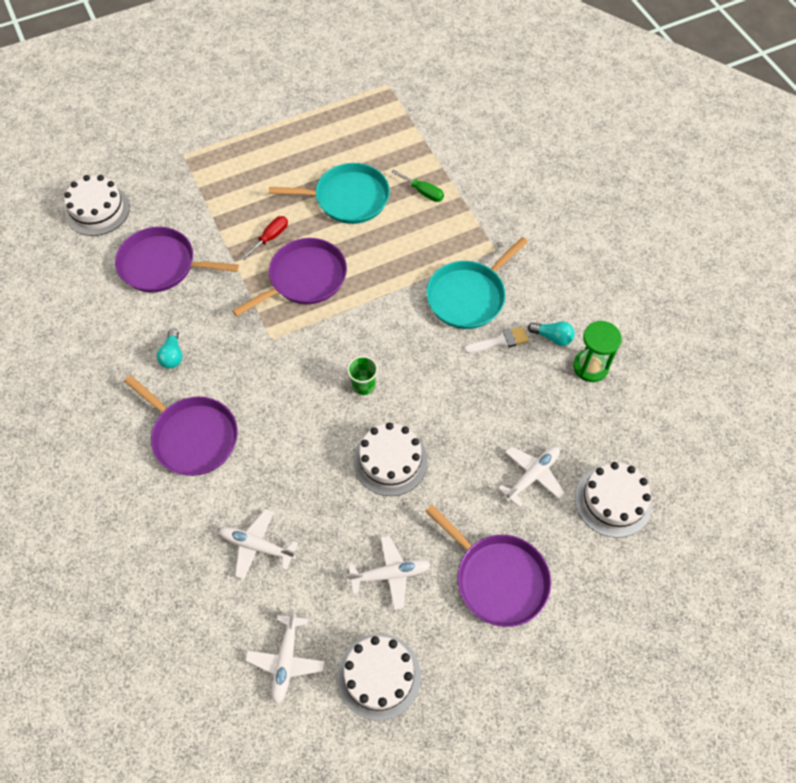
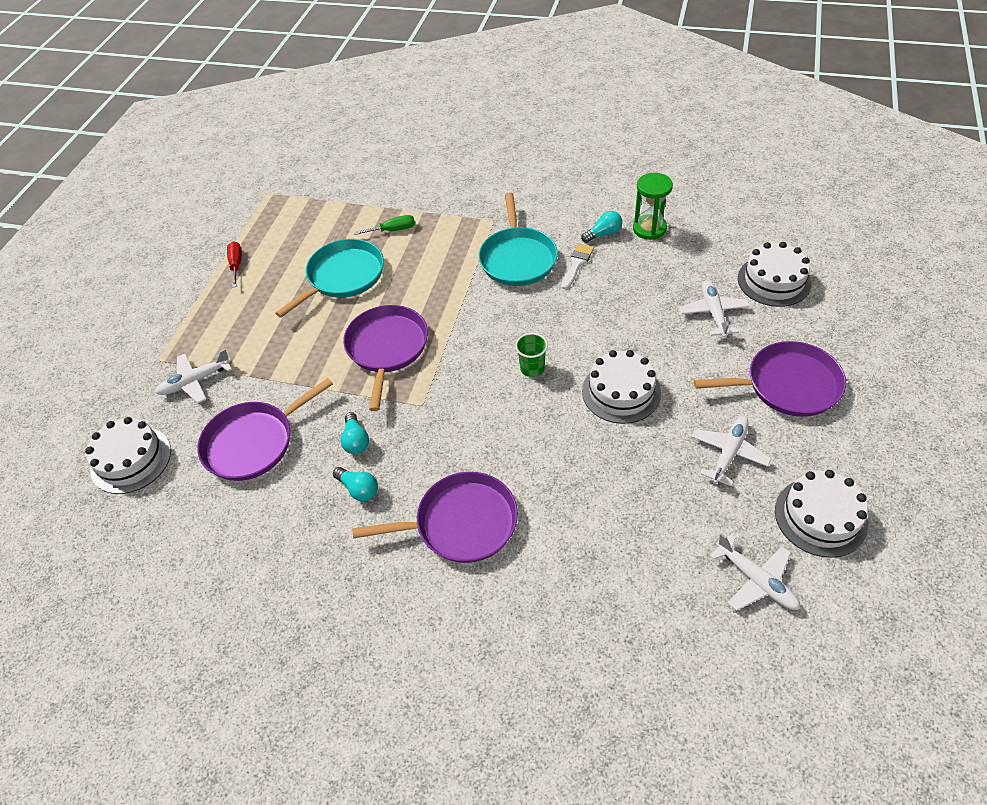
camera: 45 degrees left, 10 degrees down
white plane [219,509,298,579] -> white plane moved to [155,349,232,403]
red screwdriver [241,216,288,260] -> red screwdriver moved to [227,241,242,287]
none -> turquoise light bulb [340,412,369,454]

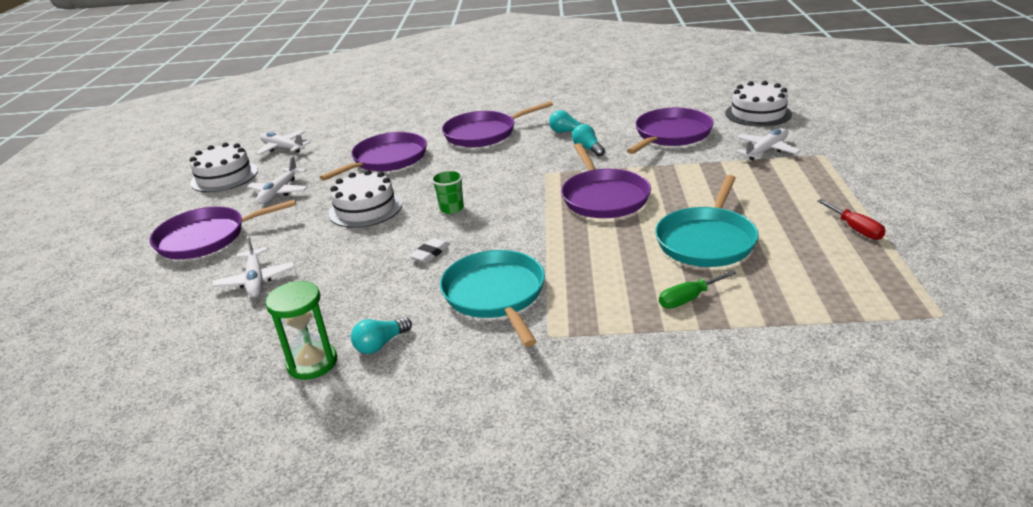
camera: 165 degrees right, 20 degrees down
white brush [561,243,594,289] -> none
white cake [738,242,811,307] -> none
none -> purple pan [320,132,427,181]
none -> white eraser [410,238,450,263]

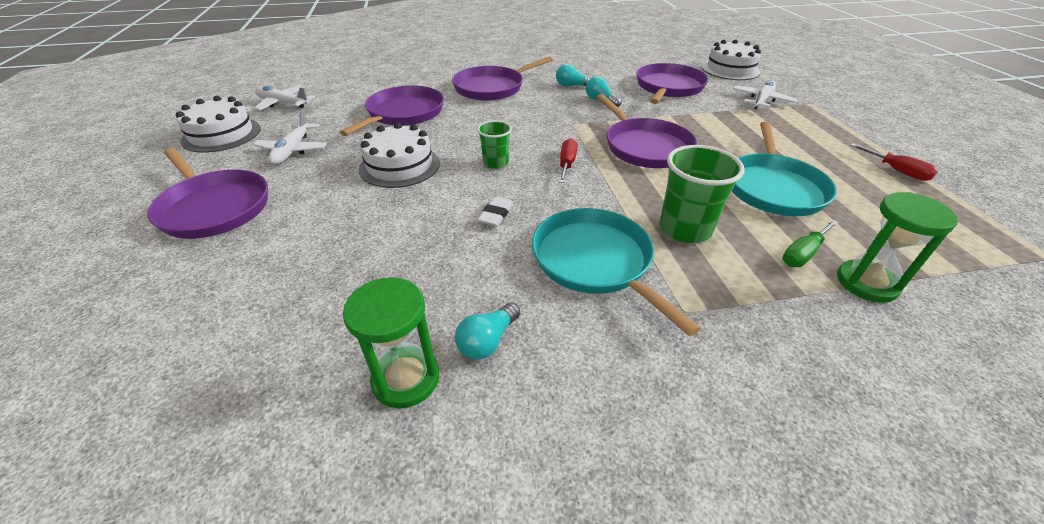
camera: 15 degrees left, 10 degrees up
purple pan [149,199,296,259] -> purple pan turned 105 degrees counterclockwise [147,148,268,239]
white plane [212,236,295,298] -> none
none -> red screwdriver [559,138,578,183]
none -> green cup [660,145,745,243]
none -> green hourglass [837,192,958,303]

